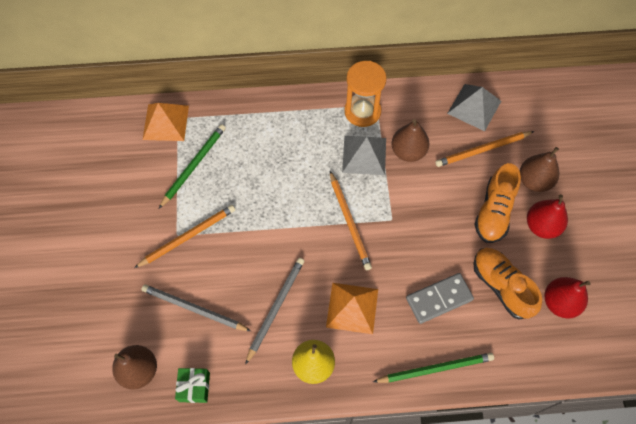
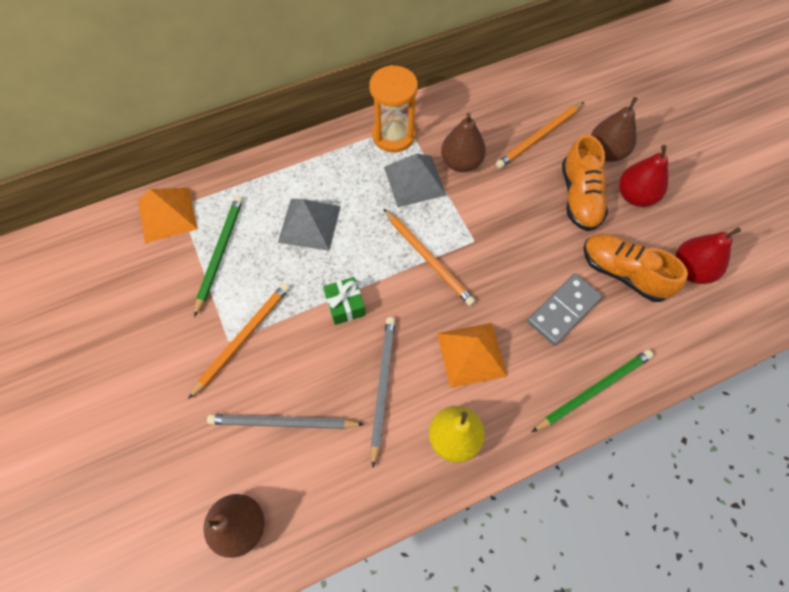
camera: 20 degrees left, 0 degrees up
green gift [175,368,210,403] -> green gift moved to [323,277,366,325]
grey pyramid [447,84,501,131] -> grey pyramid moved to [278,199,341,251]

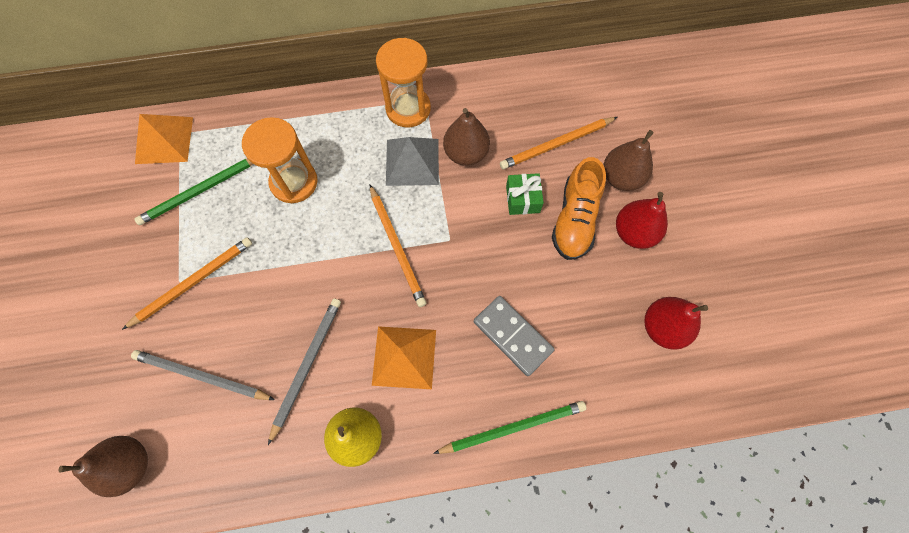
camera: 15 degrees right, 5 degrees up
green pencil [194,196,243,317] -> green pencil turned 150 degrees counterclockwise [134,158,253,225]
grey pyramid [278,199,341,251] -> orange hourglass [242,117,318,203]
green gift [323,277,366,325] -> green gift moved to [506,173,544,215]
grey domino [527,274,602,345] -> grey domino turned 75 degrees clockwise [474,296,555,376]
orange shoe [583,234,688,302] -> none

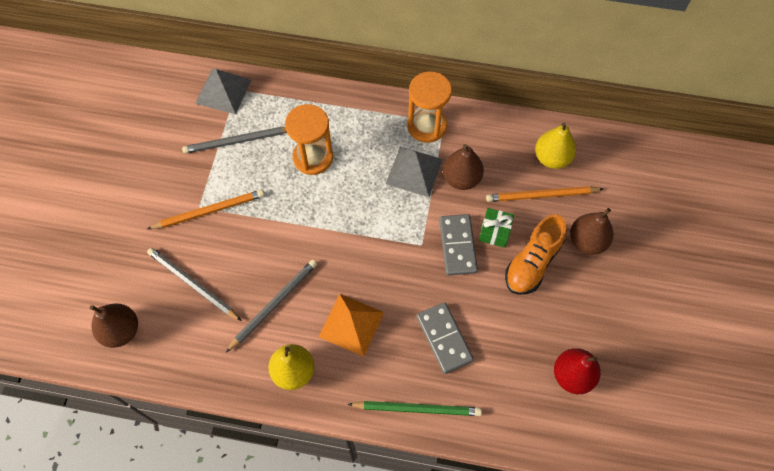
camera: 20 degrees right, 5 degrees down
green pencil [134,158,253,225] -> grey pencil [182,127,287,154]
orange pyramid [135,114,193,164] -> grey pyramid [195,69,251,114]
orange pencil [370,185,426,307] -> none
red pear [616,192,668,249] -> none
none -> grey domino [439,214,478,276]
none -> yellow pear [535,123,576,169]

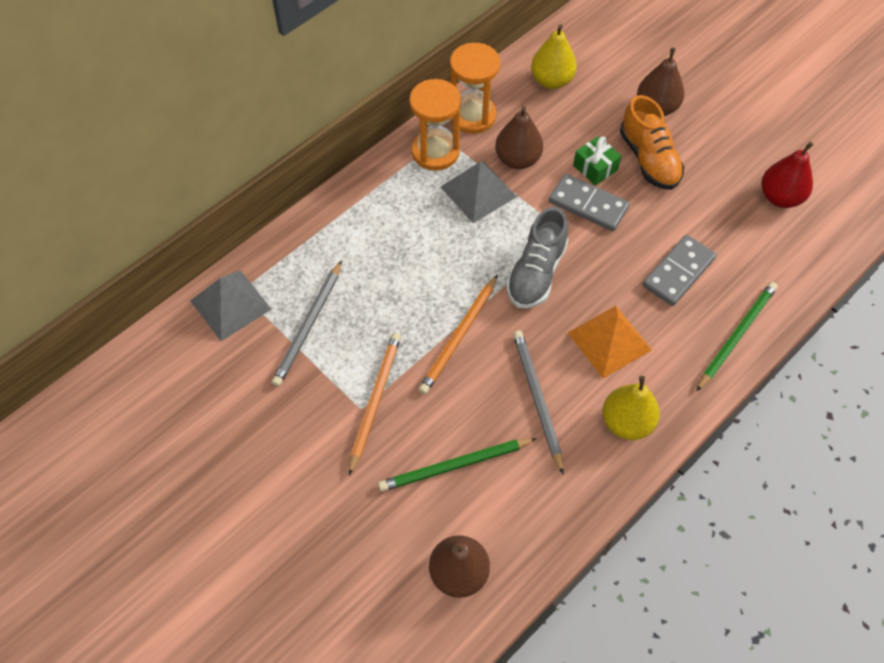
camera: 55 degrees left, 5 degrees down
grey pencil [147,248,242,321] -> green pencil [378,438,537,492]
orange hourglass [285,104,333,175] -> orange hourglass moved to [450,43,500,134]
grey domino [416,302,474,374] -> grey domino turned 60 degrees counterclockwise [643,235,716,306]
orange pencil [486,186,603,202] -> orange pencil moved to [418,275,498,394]
none -> grey shoe [506,207,568,309]

